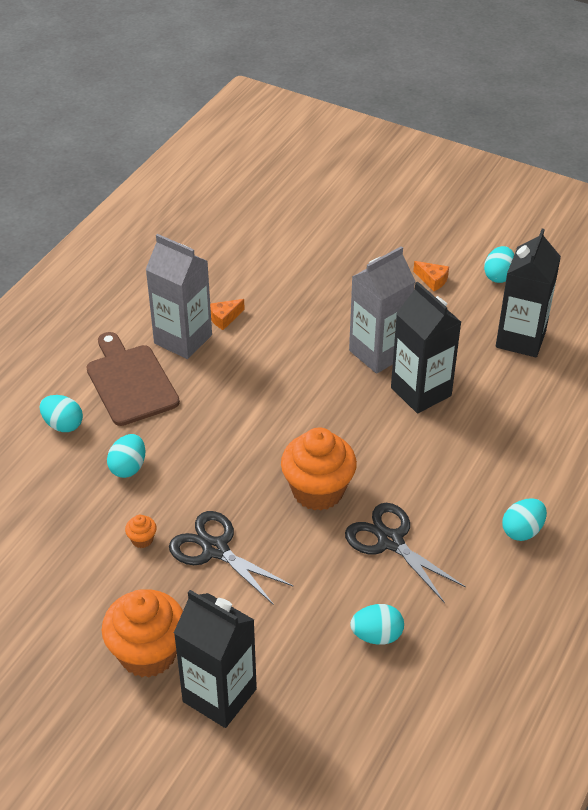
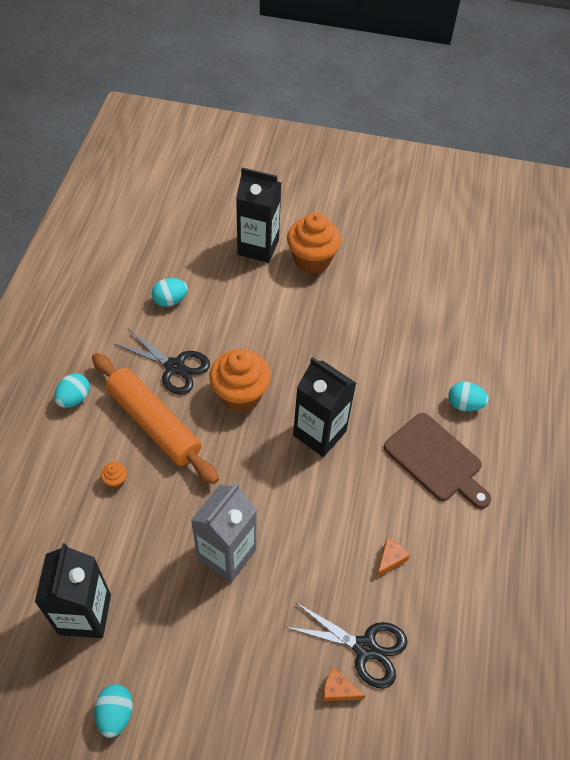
camera: 160 degrees right, 10 degrees up
turquoise egg [107,434,145,478] -> none
orange cupcake [125,515,157,548] -> orange cupcake moved to [100,462,127,489]
grey carton [145,234,212,359] -> none
black scissors [169,511,293,605] -> black scissors moved to [285,602,407,689]
black carton [391,282,461,413] -> black carton moved to [293,357,356,457]
orange cheese [413,261,449,291] -> orange cheese moved to [323,667,365,701]
none -> orange rolling pin [92,353,219,485]

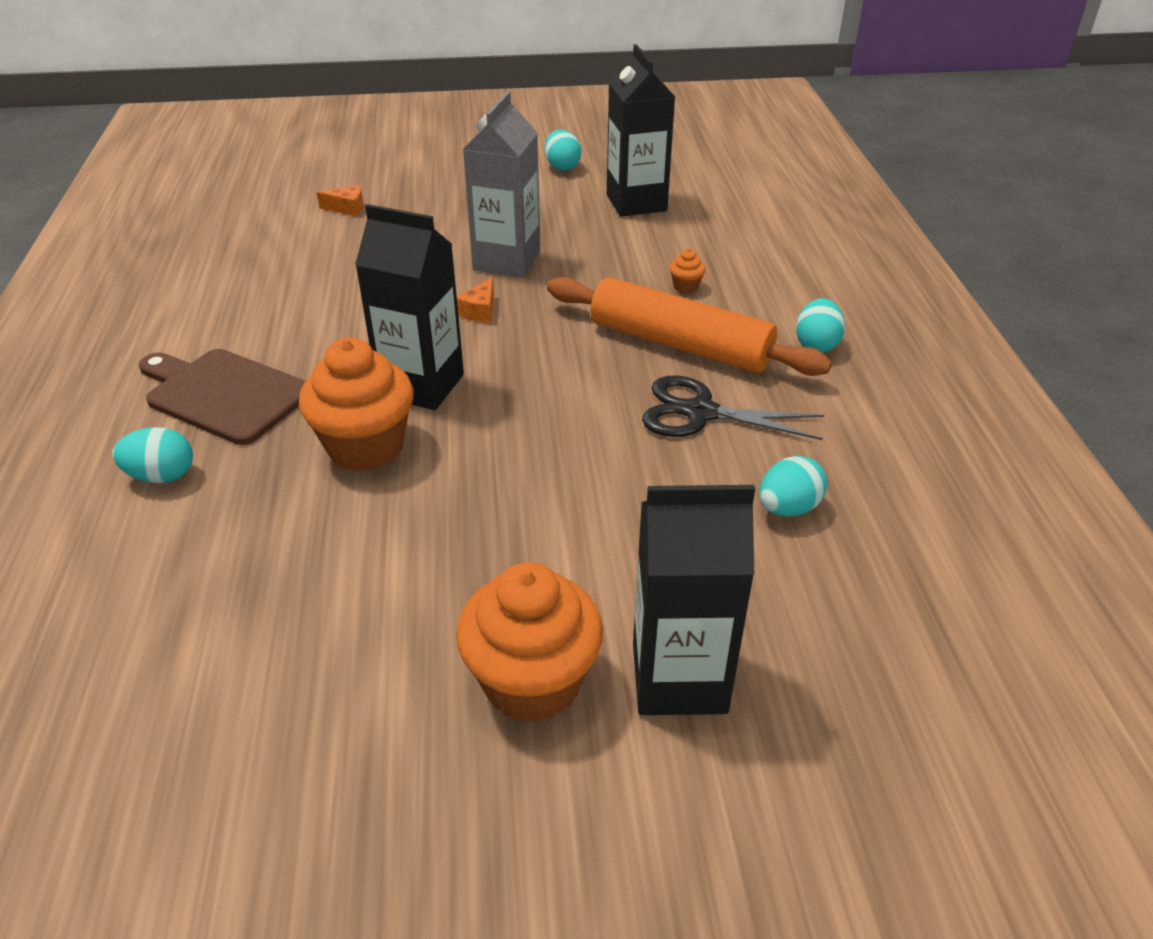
camera: 165 degrees right, 15 degrees down
orange cupcake [209,349,271,412] -> orange cupcake moved to [299,338,414,472]
black scissors [285,602,407,689] -> none
orange cheese [376,538,410,578] -> orange cheese moved to [457,278,494,322]

